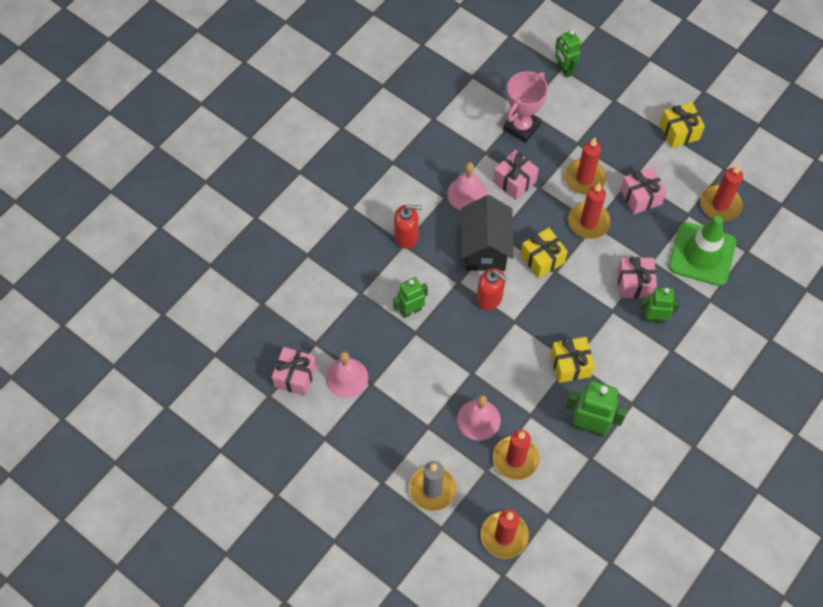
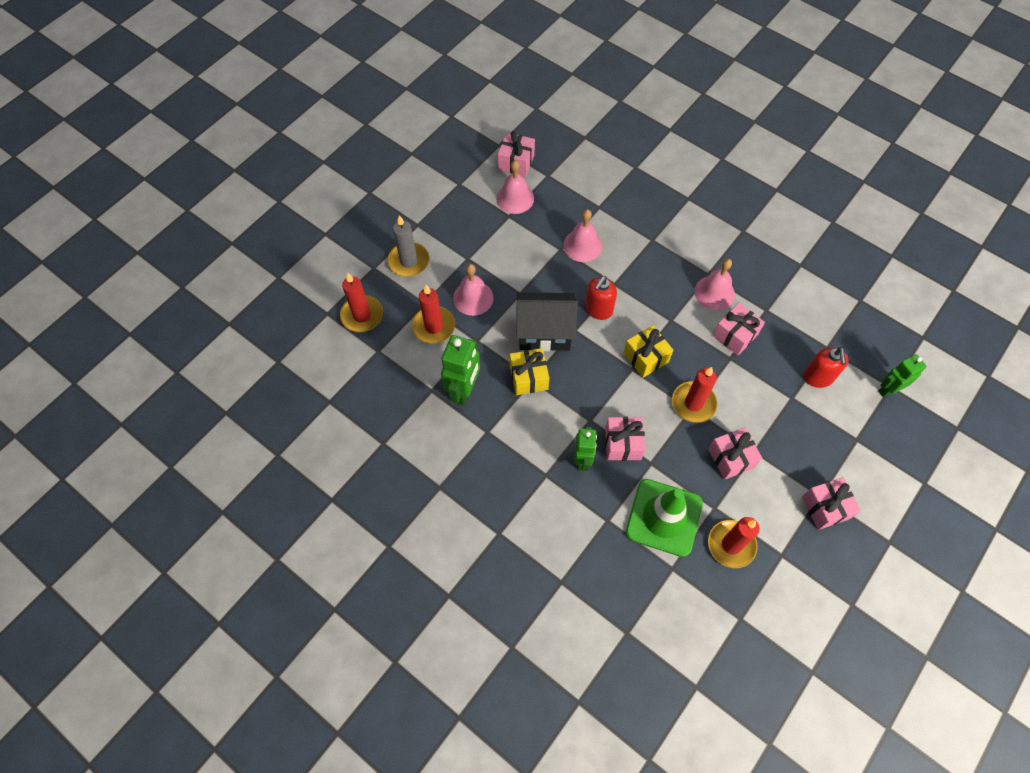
camera: 90 degrees right, 0 degrees up
green robot [393,277,428,318] -> pink bell [563,209,602,262]
red soap dispenser [394,205,422,249] -> red soap dispenser moved to [803,347,848,388]
black house [461,195,514,271] -> black house moved to [516,292,577,351]
pink trophy [503,71,548,143] -> none
red candle [564,138,606,195] -> none
yellow gift [660,102,705,148] -> pink gift [802,477,861,530]

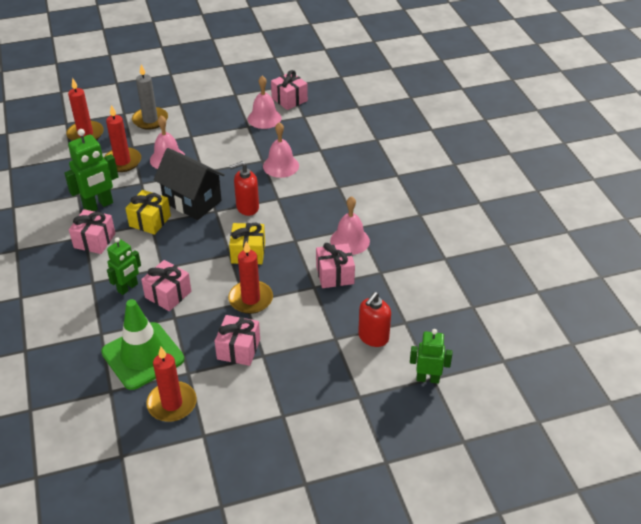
camera: 35 degrees right, 20 degrees down
pink gift [802,477,861,530] -> pink gift moved to [69,209,116,254]

